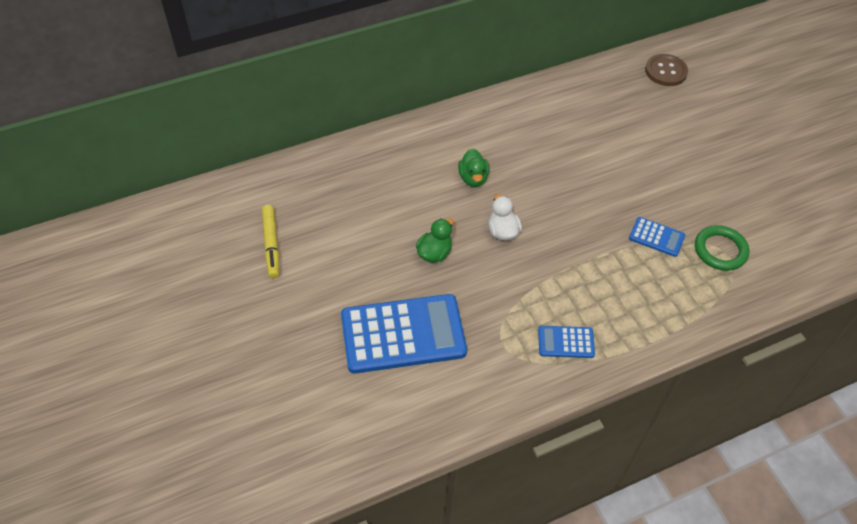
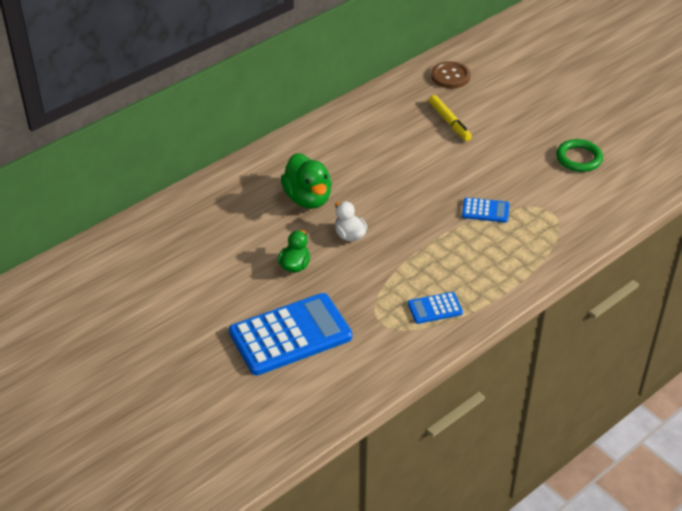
camera: 15 degrees left, 10 degrees down
yellow marker [262,205,279,278] -> yellow marker moved to [429,95,472,141]
green duck [458,148,489,187] -> green duck [281,153,332,209], size x1.66
green ring [695,225,749,271] -> green ring moved to [556,139,603,172]

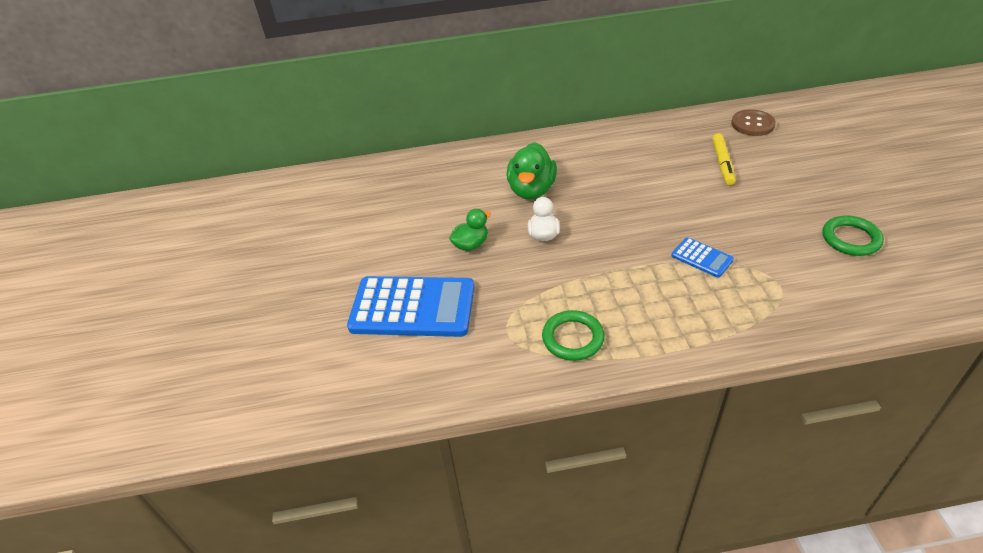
camera: 35 degrees right, 0 degrees up
blue calculator [408,292,463,324] -> green ring [542,310,605,361]

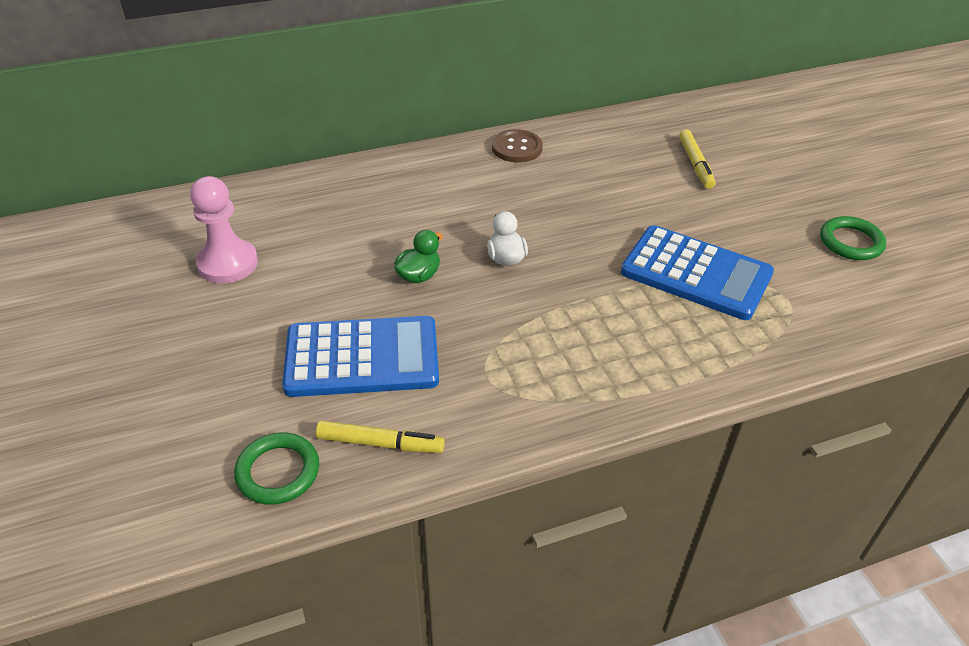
camera: 15 degrees left, 0 degrees up
green duck [507,142,557,199] -> none
green ring [542,310,605,361] -> green ring moved to [234,433,319,505]
blue calculator [671,237,734,278] -> blue calculator [621,225,774,320], size x2.16
brown button [731,109,776,136] -> brown button moved to [492,129,543,163]
none -> pink pawn [190,176,258,283]
none -> yellow marker [316,421,445,453]

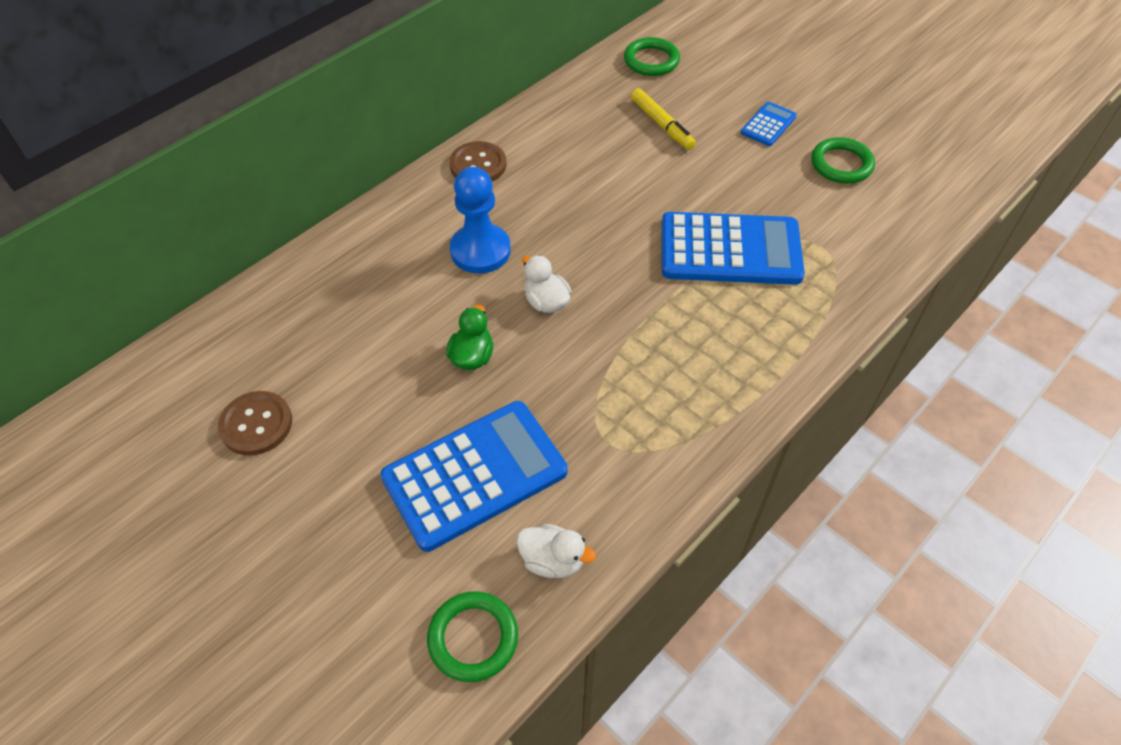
camera: 25 degrees left, 10 degrees up
pink pawn [190,176,258,283] -> brown button [218,391,292,456]
yellow marker [316,421,445,453] -> white duck [516,524,596,578]
none -> blue pawn [450,167,511,274]
none -> green ring [624,37,680,76]
none -> blue calculator [741,102,797,146]

